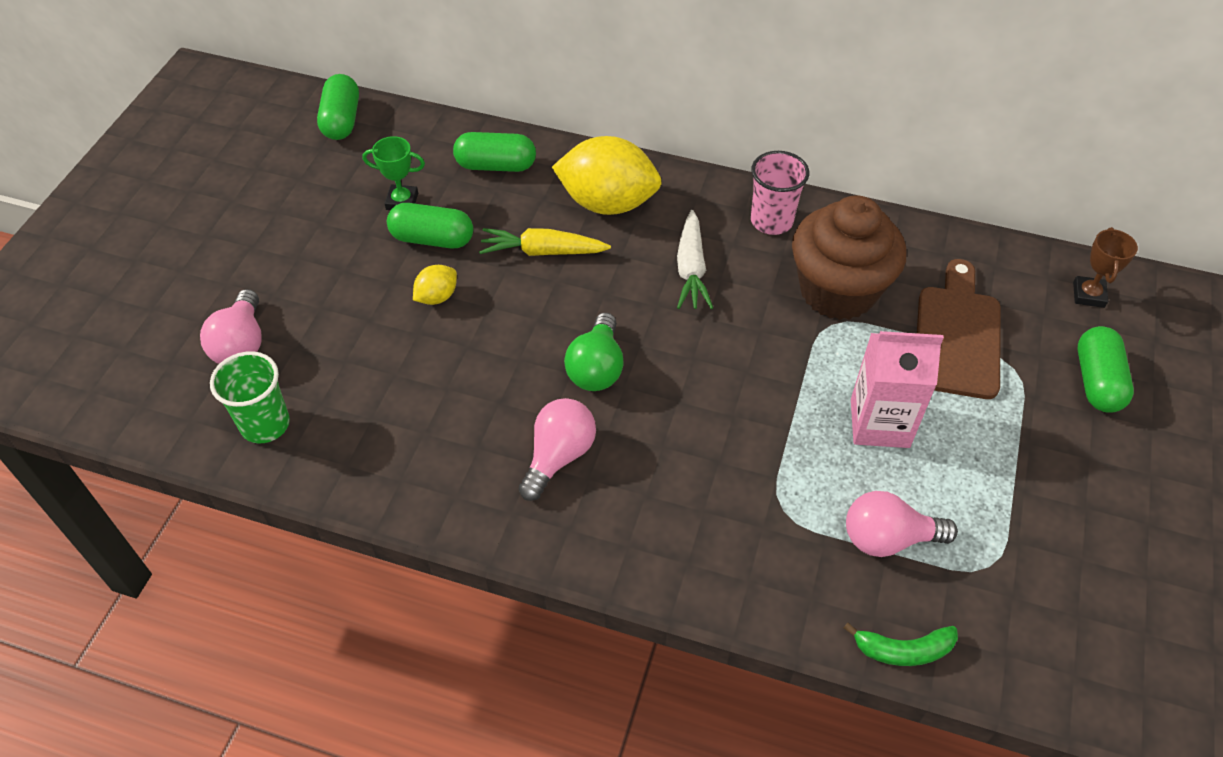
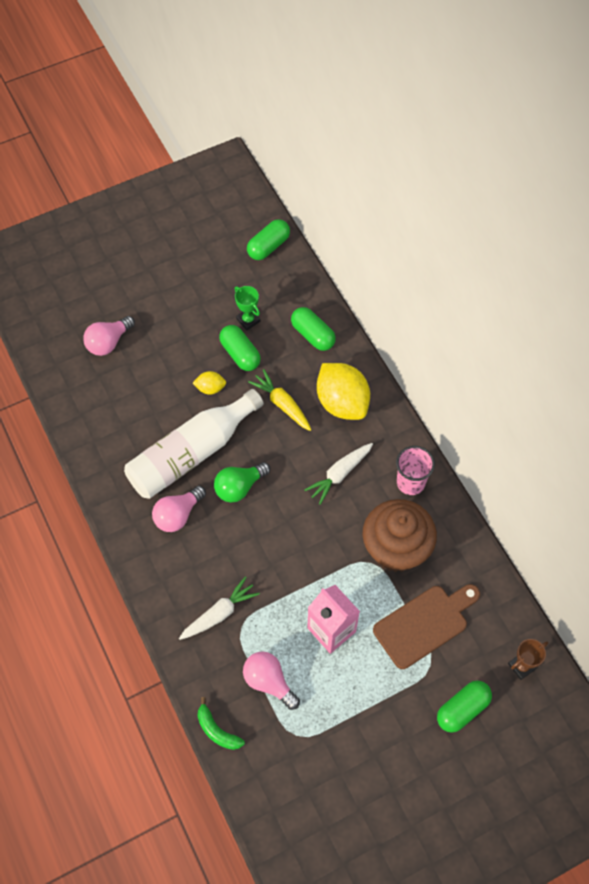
camera: 45 degrees right, 10 degrees up
green cup [210,351,290,443] -> none
pink light bulb [519,398,596,501] -> pink light bulb turned 150 degrees clockwise [152,486,206,532]
none -> white bottle [124,389,264,499]
none -> white carrot [179,576,260,640]

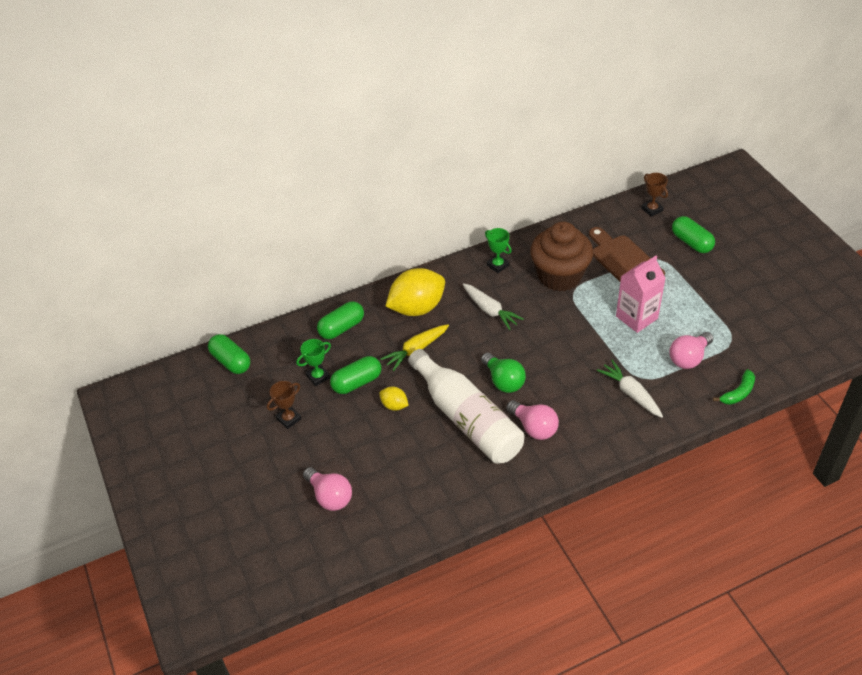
camera: 85 degrees left, 15 degrees down
yellow lemon [193,371,226,395] -> yellow lemon turned 60 degrees counterclockwise [379,387,409,411]
pink cup [396,446,435,495] -> green trophy [485,228,512,273]
none -> brown trophy [267,381,302,429]

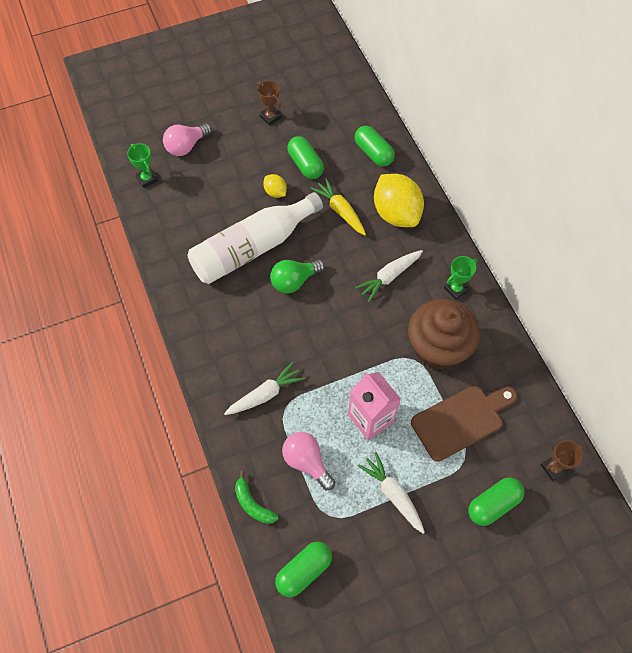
camera: 90 degrees right, 15 degrees up
green capsule [208,334,250,374] -> green capsule moved to [275,542,332,597]
green trophy [296,339,331,386] -> green trophy moved to [127,143,158,188]
yellow lemon [379,387,409,411] -> yellow lemon turned 75 degrees counterclockwise [263,174,287,198]
pink light bulb [506,400,559,440] -> none
none -> white carrot [358,452,425,534]

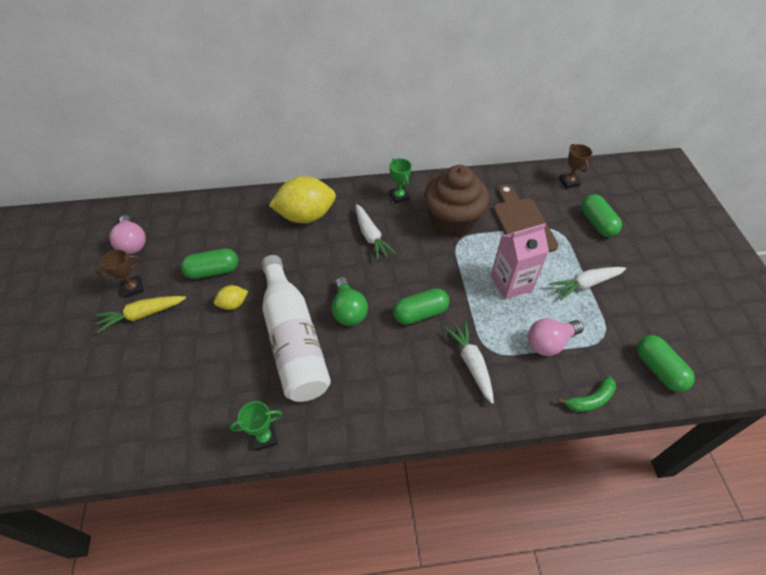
camera: 75 degrees left, 10 degrees down
green trophy [127,143,158,188] -> green trophy moved to [230,401,282,451]
pink light bulb [163,123,212,156] -> pink light bulb moved to [109,215,146,255]
yellow carrot [310,178,366,235] -> yellow carrot moved to [95,296,186,333]
green capsule [355,126,395,167] -> green capsule moved to [393,288,449,325]

